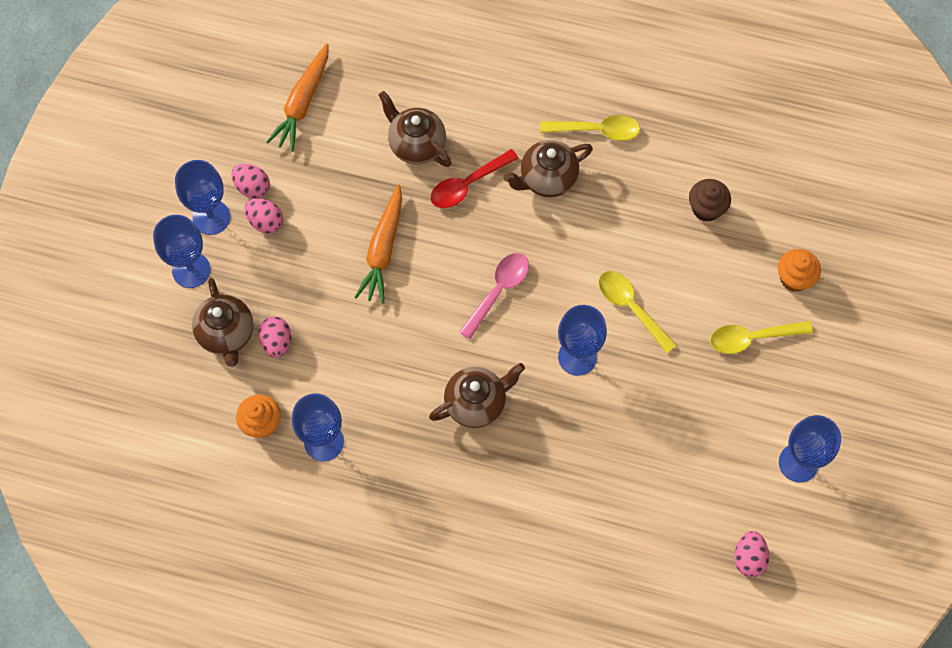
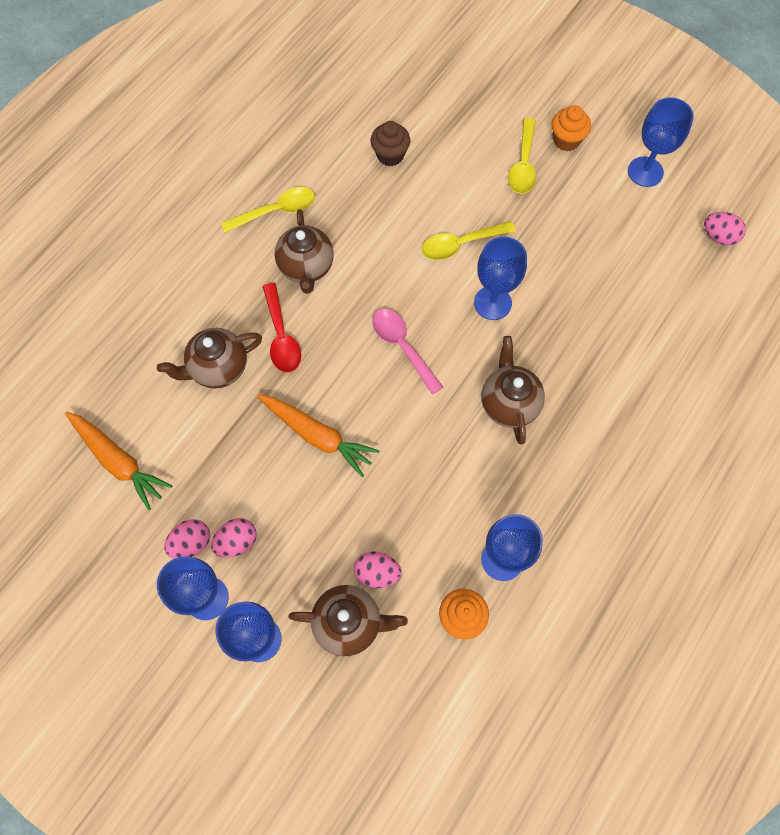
camera: 70 degrees left, 0 degrees up
yellow spoon [540,115,640,141] -> yellow spoon turned 45 degrees clockwise [221,187,315,233]
orange cupcake [778,249,821,292] -> orange cupcake moved to [552,105,591,151]

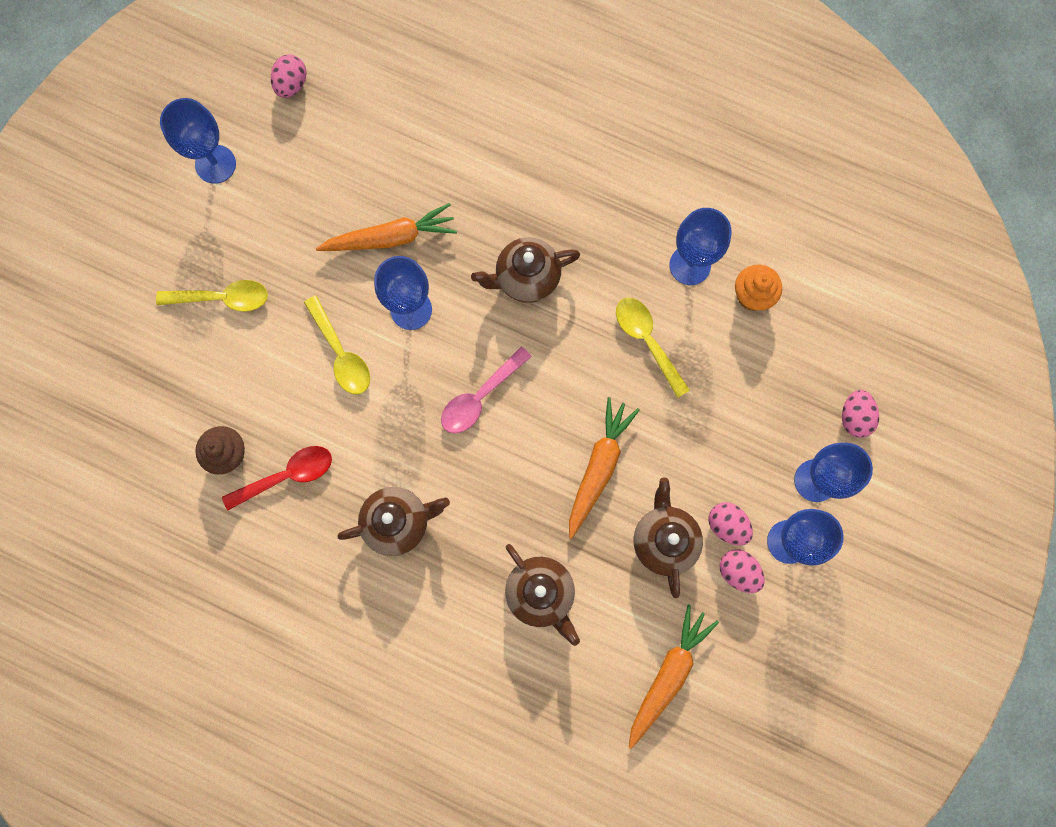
camera: 100 degrees left, 10 degrees up
yellow spoon [221,187,315,233] -> yellow spoon moved to [616,298,690,398]
red spoon [263,283,301,372] -> red spoon moved to [222,446,332,510]
brown teapot [288,585,408,656] -> brown teapot moved to [634,477,703,598]
pink egg [354,551,402,588] -> pink egg moved to [842,390,879,438]
orange cupcake [552,105,591,151] -> none
none -> orange carrot [316,203,457,251]

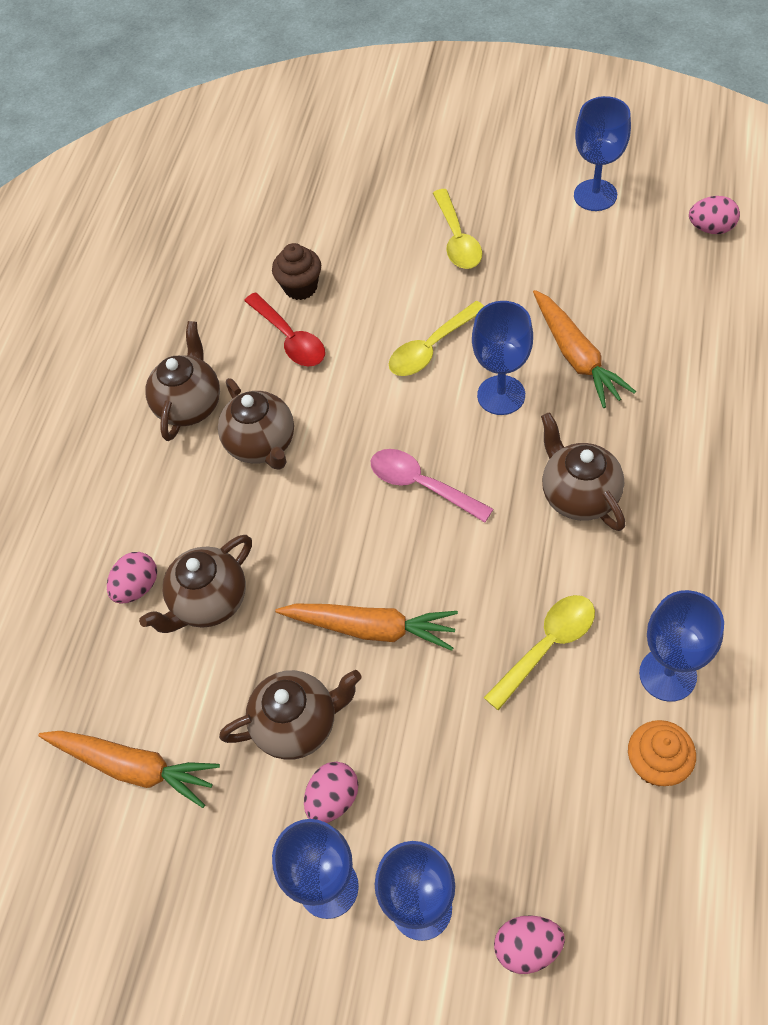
camera: 85 degrees right, 20 degrees down
pink egg [720,549,765,593] -> pink egg moved to [107,552,157,604]
none -> brown teapot [145,321,220,441]

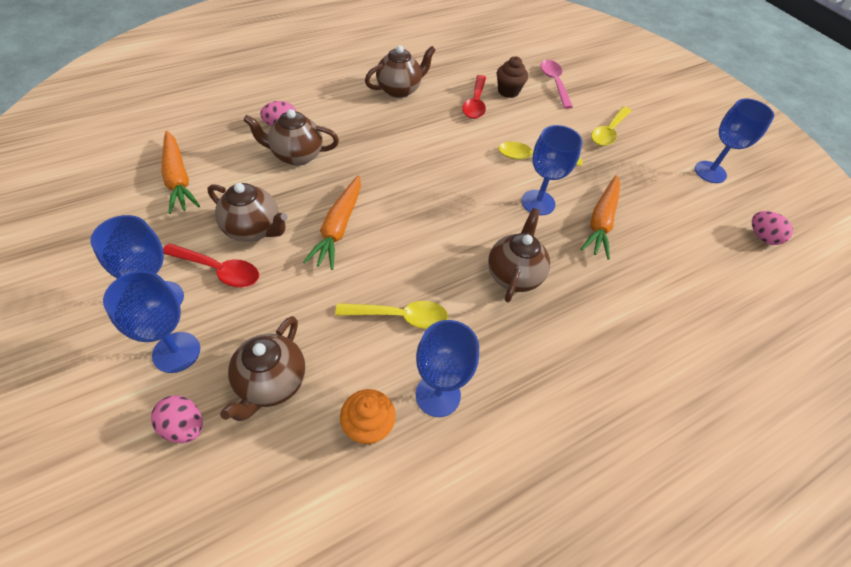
camera: 35 degrees right, 5 degrees down
brown teapot [218,378,294,470] -> brown teapot moved to [220,316,306,421]
orange carrot [275,604,458,651] -> orange carrot turned 45 degrees clockwise [303,175,361,270]
pink egg [304,762,358,823] -> red spoon [163,243,259,287]
pink spoon [371,449,493,523] -> pink spoon moved to [541,60,573,109]

